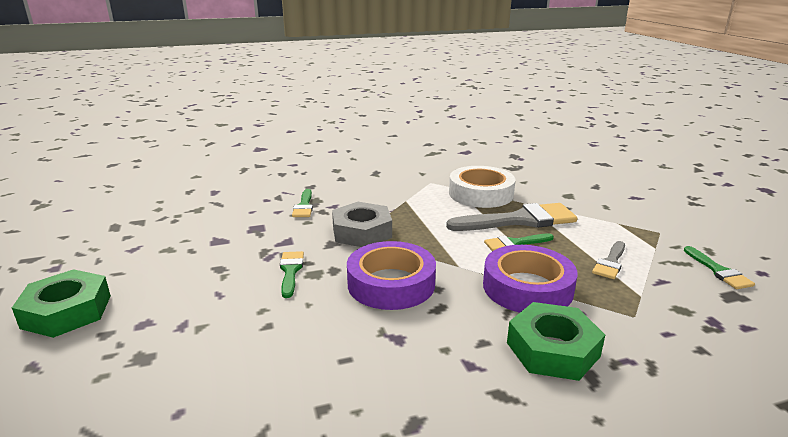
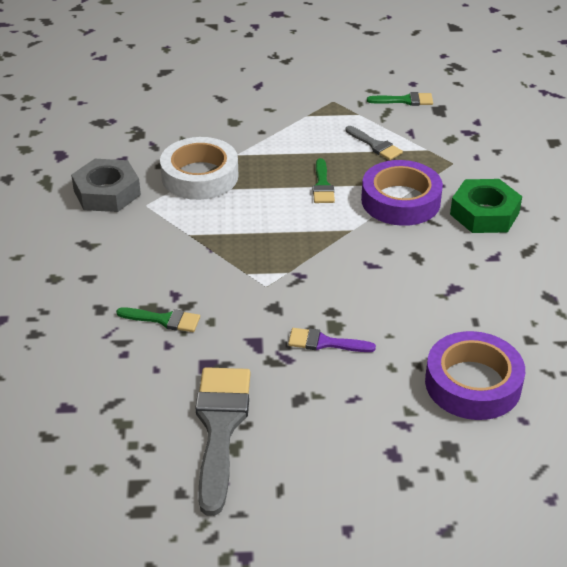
camera: 75 degrees left, 15 degrees up
green nut [12,269,111,338] -> none
green brush [280,251,304,298] -> purple brush [288,328,376,352]
grey nut [332,202,392,247] -> grey nut moved to [71,159,141,212]
purple tape [347,241,436,310] -> purple tape moved to [425,331,525,420]
grey brush [446,203,578,231] -> grey brush moved to [196,367,250,516]

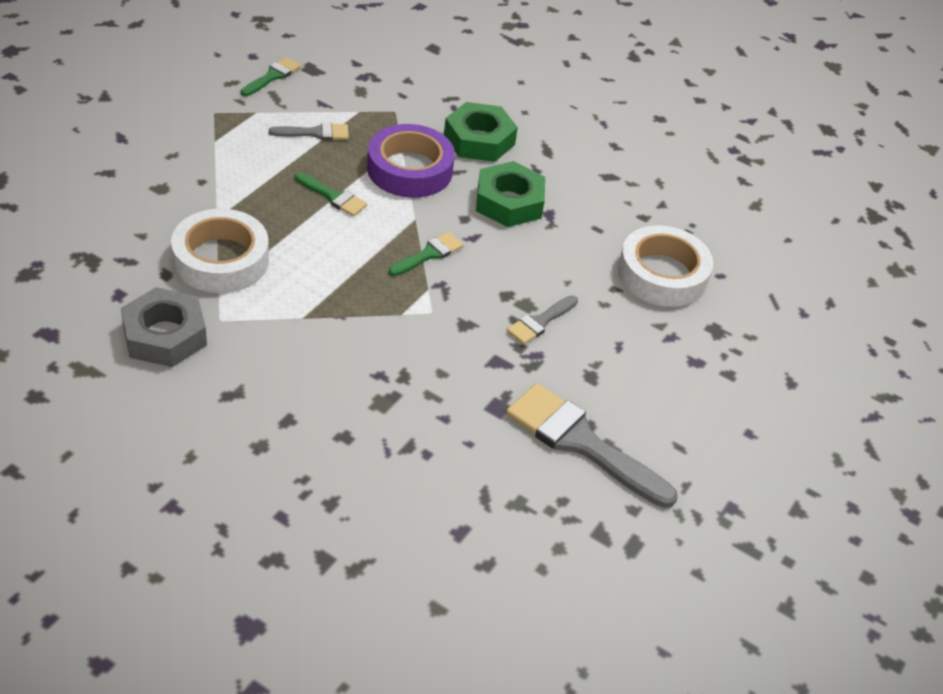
camera: 60 degrees left, 5 degrees up
green brush [116,307,200,332] -> green brush moved to [389,232,463,276]
purple brush [288,328,376,352] -> grey brush [507,295,578,345]
purple tape [425,331,525,420] -> white tape [618,225,713,307]
none -> green nut [476,161,545,227]

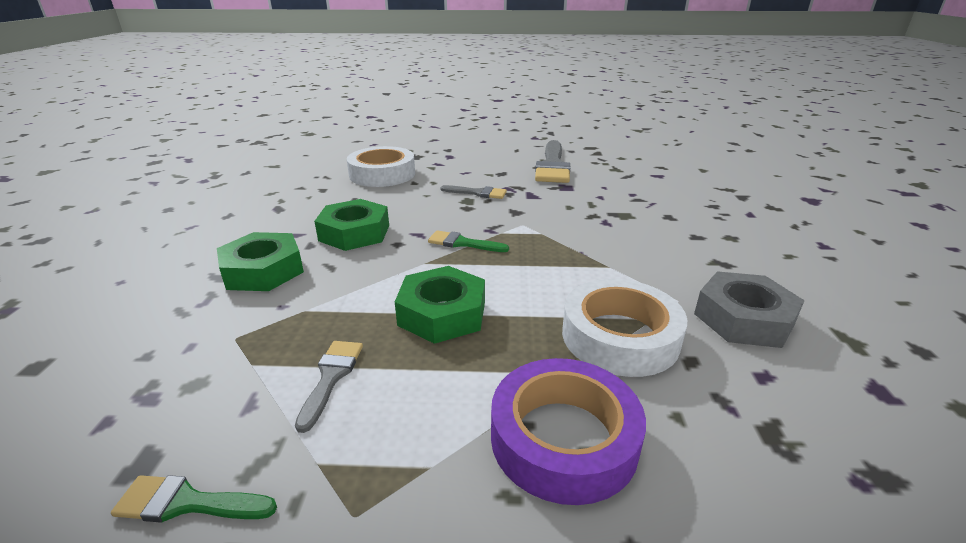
camera: 115 degrees left, 15 degrees down
grey brush [269,122,349,140] -> grey brush turned 45 degrees clockwise [295,341,363,433]
green brush [295,172,367,216] -> green nut [395,266,485,344]
purple tape [367,124,455,198] -> purple tape moved to [491,358,646,505]

